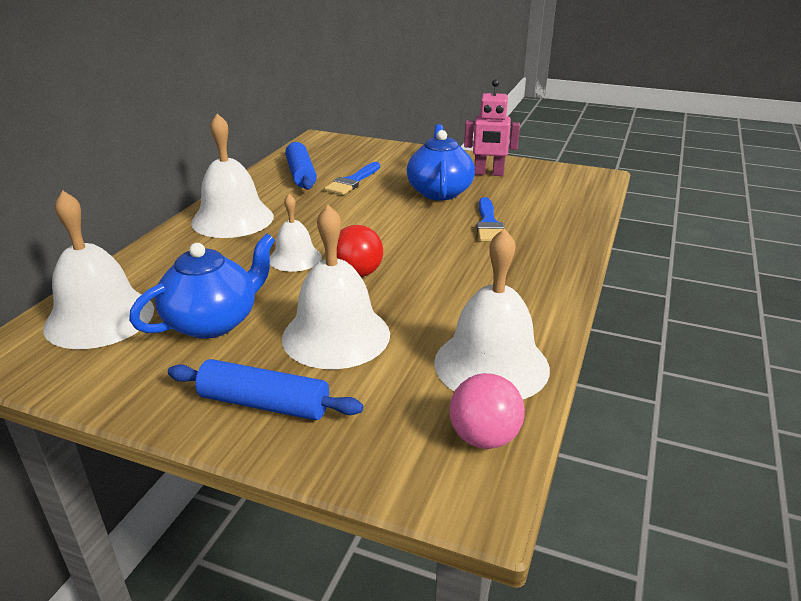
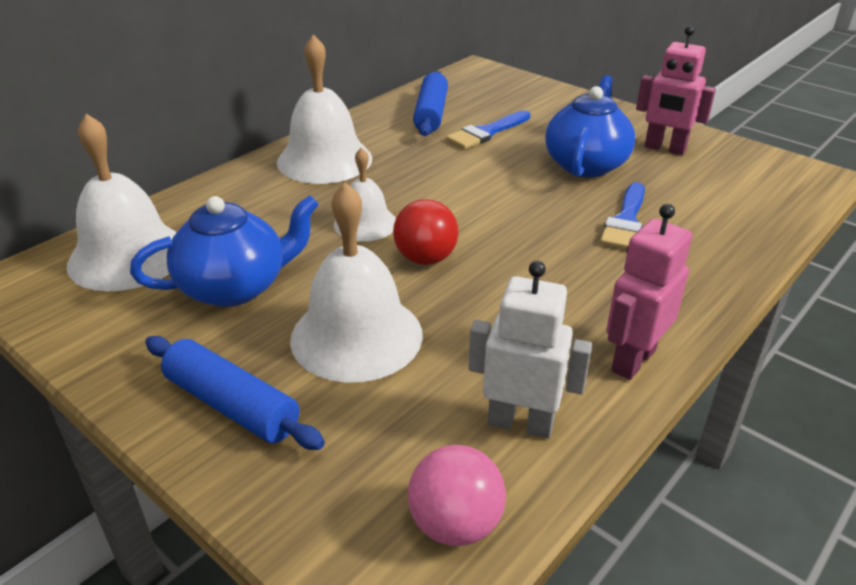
camera: 20 degrees right, 5 degrees up
white bell [434,228,550,399] -> white robot [469,261,592,439]
none -> pink robot [606,204,692,380]

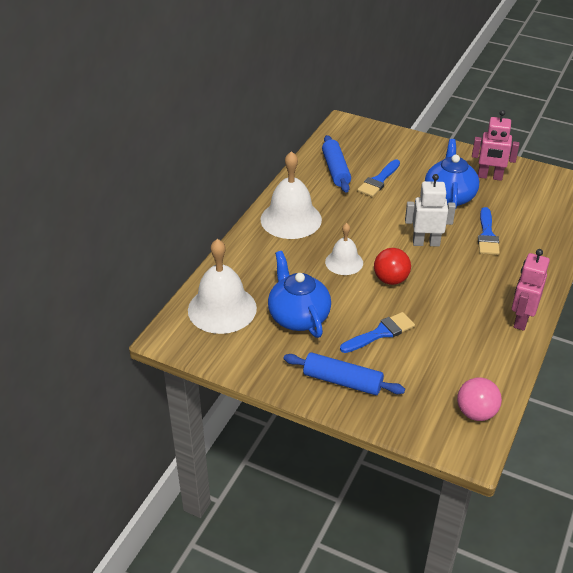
camera: 15 degrees left, 5 degrees up
blue teapot [130,195,319,307] -> blue teapot turned 75 degrees counterclockwise [268,251,331,338]
white bell [290,182,423,383] -> blue brush [340,312,415,353]
white robot [469,261,592,439] -> white robot moved to [405,174,456,247]

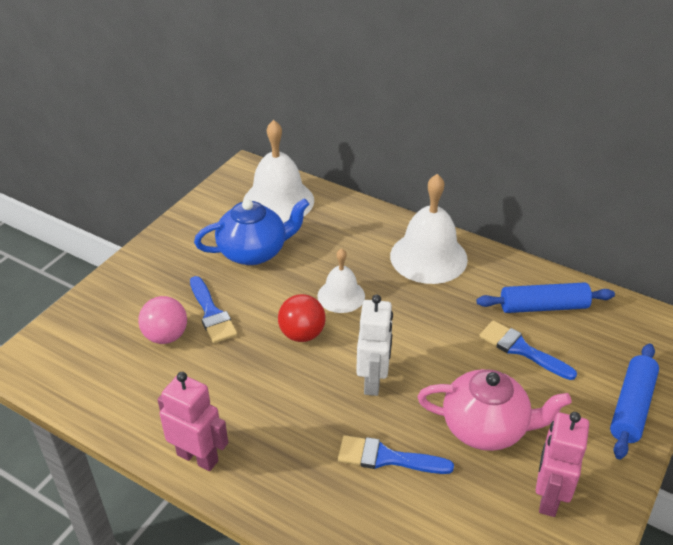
camera: 95 degrees right, 0 degrees up
blue rolling pin [284,352,405,395] -> blue rolling pin moved to [610,343,659,460]
blue teapot [425,139,479,210] -> pink teapot [418,369,572,451]
pink ball [457,377,502,421] -> pink ball moved to [138,296,187,344]

